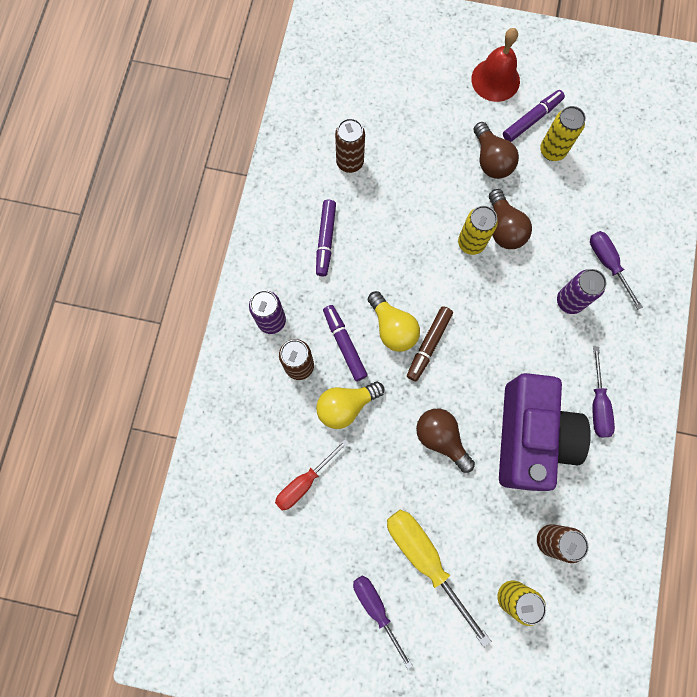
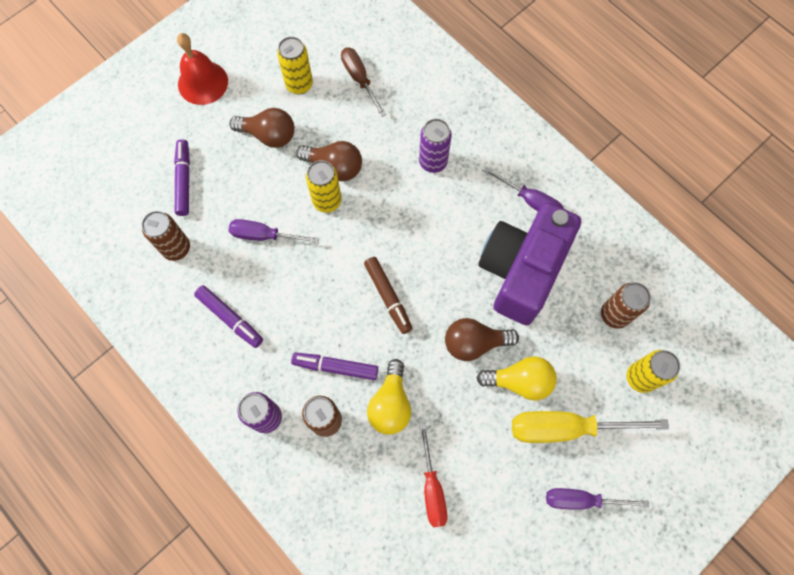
camera: 55 degrees left, 5 degrees down
yellow light bulb [368,291,420,352] -> yellow light bulb moved to [477,356,557,400]
purple camera [499,373,591,491] -> purple camera turned 105 degrees counterclockwise [478,202,581,325]
purple marker [503,90,565,142] -> purple marker moved to [174,139,190,216]
purple screwdriver [590,231,643,310] -> purple screwdriver moved to [229,219,319,243]
none -> brown screwdriver [341,47,386,117]

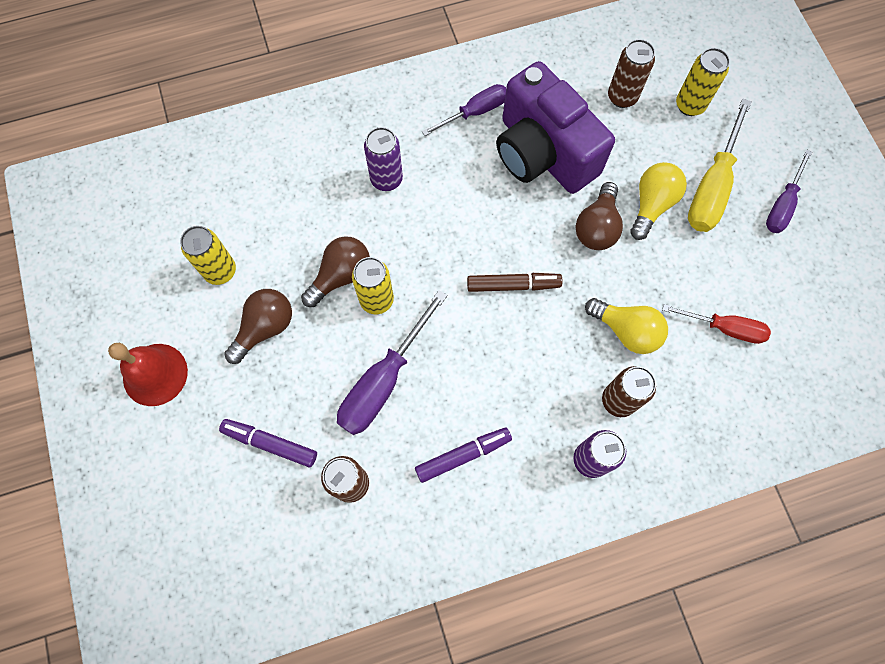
camera: 65 degrees left, 0 degrees up
purple screwdriver [229,219,319,243] -> purple screwdriver [337,290,448,435], size x1.57
purple marker [291,353,378,380] -> none
brown screwdriver [341,47,386,117] -> none

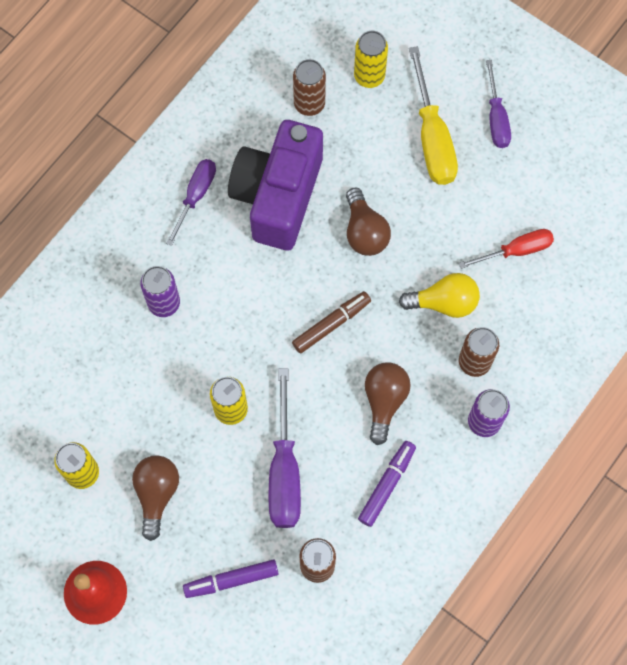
camera: 35 degrees left, 0 degrees up
brown light bulb [301,236,370,307] -> brown light bulb moved to [365,362,411,445]
purple camera [496,61,615,194] -> purple camera turned 90 degrees clockwise [228,120,323,251]
yellow light bulb [630,162,687,240] -> none

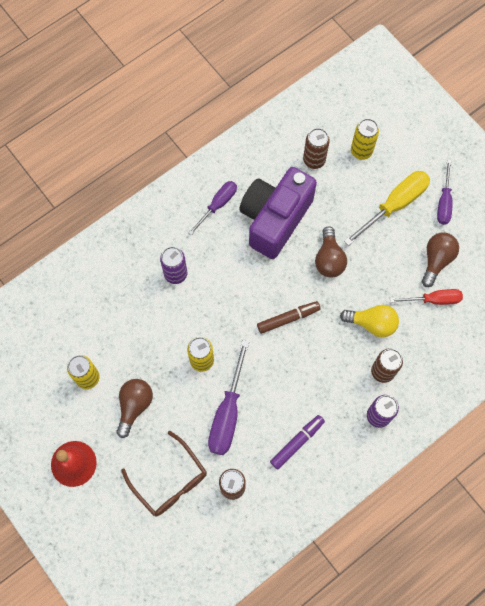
camera: 15 degrees right, 0 degrees up
purple marker [183,560,279,598] -> brown glasses [121,431,207,516]
brown light bulb [365,362,411,445] -> brown light bulb moved to [422,233,459,287]
yellow screwdriver [409,46,458,185] -> yellow screwdriver turned 135 degrees counterclockwise [344,171,430,246]

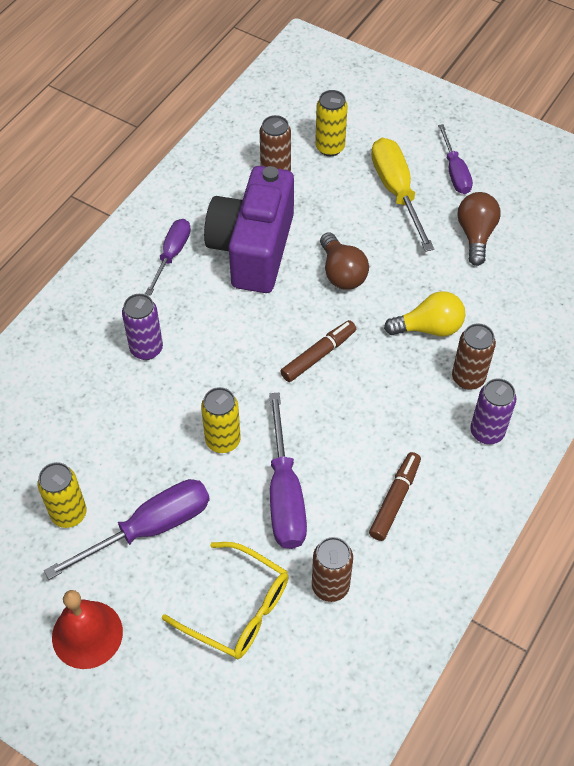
camera: 20 degrees left, 15 degrees down
brown light bulb [116,379,153,438] -> purple screwdriver [44,479,210,580]
brown glasses [121,431,207,516] -> yellow glasses [162,542,289,659]
purple marker [270,415,325,470] -> brown marker [369,452,421,541]
yellow screwdriver [344,171,430,246] -> yellow screwdriver turned 45 degrees counterclockwise [371,138,434,252]
red screwdriver [390,289,463,305] -> none

